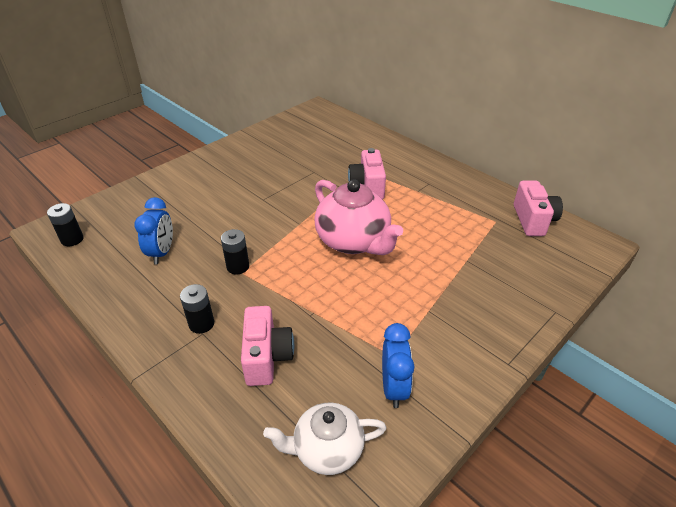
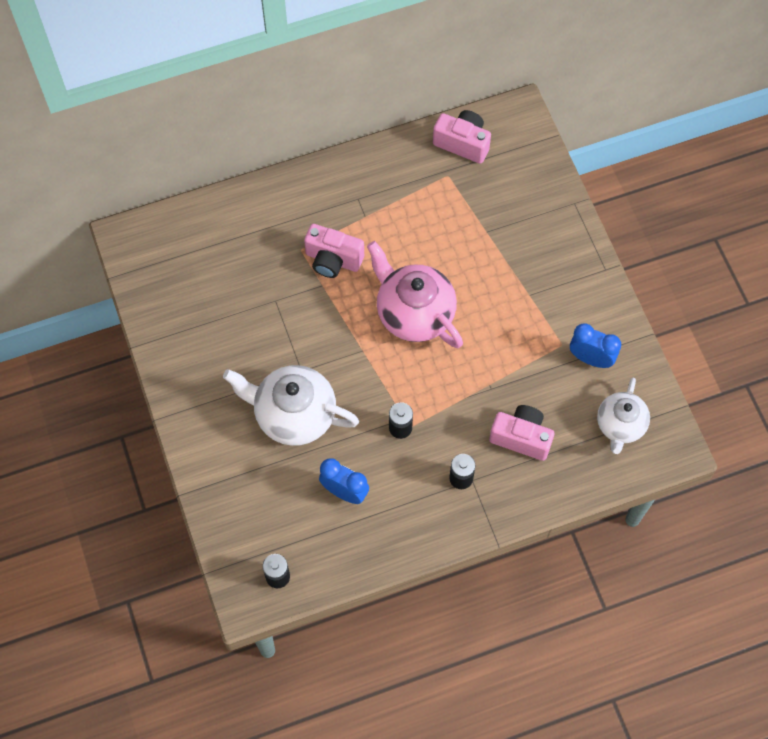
camera: 65 degrees left, 25 degrees up
pink teapot [314,179,403,255] -> pink teapot turned 120 degrees counterclockwise [367,241,463,348]
none -> white teapot [223,365,359,446]

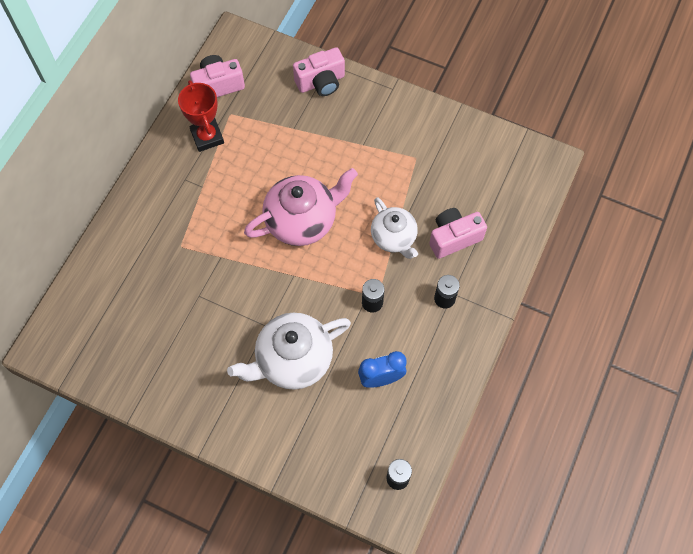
camera: 45 degrees left, 0 degrees up
pink camera [304,224,364,278] -> pink camera moved to [293,47,345,96]
pink teapot [367,241,463,348] -> pink teapot turned 150 degrees clockwise [244,168,358,246]
blue clock [570,324,621,368] -> none
white teapot [597,378,650,454] -> white teapot moved to [371,197,418,259]
none -> red trophy [178,80,224,152]

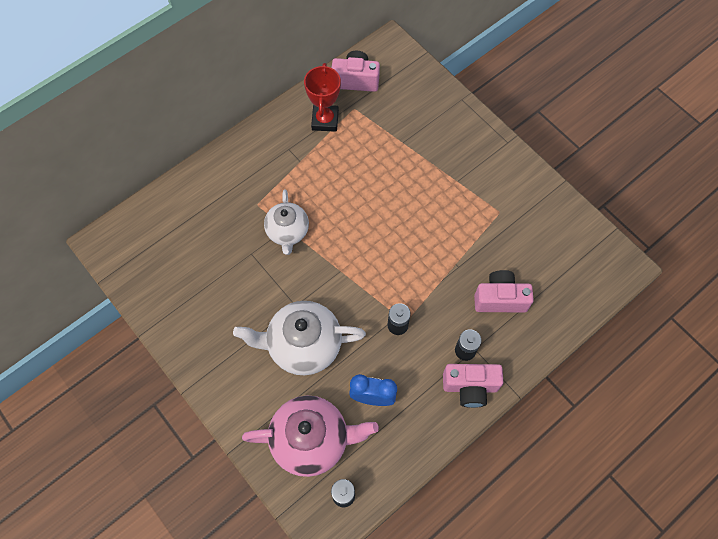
camera: 25 degrees right, 0 degrees up
pink teapot [244,168,358,246] -> pink teapot moved to [242,396,379,477]
pink camera [293,47,345,96] -> pink camera moved to [443,364,503,408]
white teapot [371,197,418,259] -> white teapot moved to [264,189,309,255]

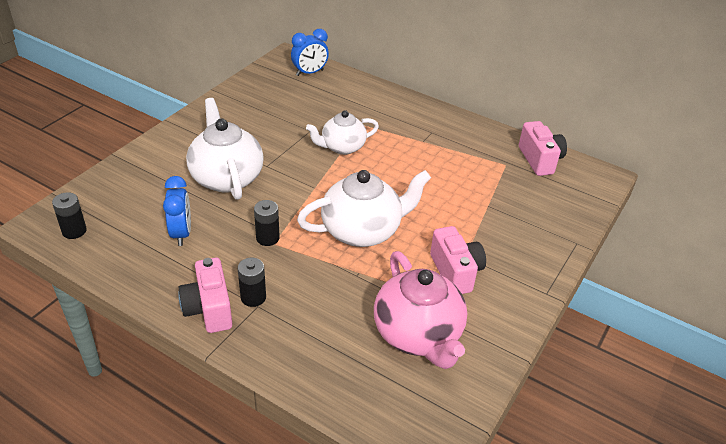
camera: 70 degrees right, 25 degrees down
pink teapot [242,396,379,477] -> pink teapot moved to [374,251,467,369]
red trophy [304,63,341,132] -> none
pink camera [474,270,534,313] -> pink camera moved to [430,226,486,294]
none -> blue clock [291,29,329,76]
none -> white teapot [297,170,431,247]

